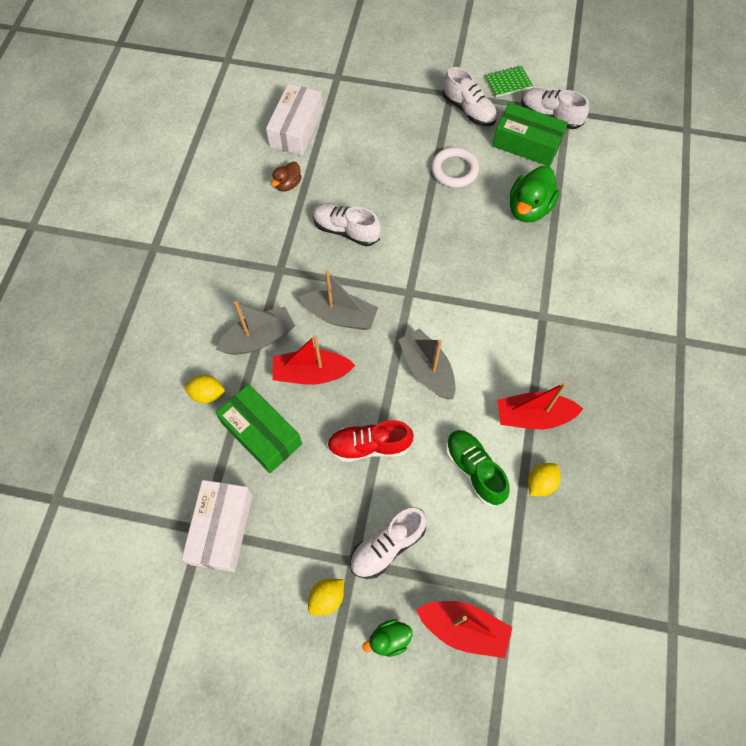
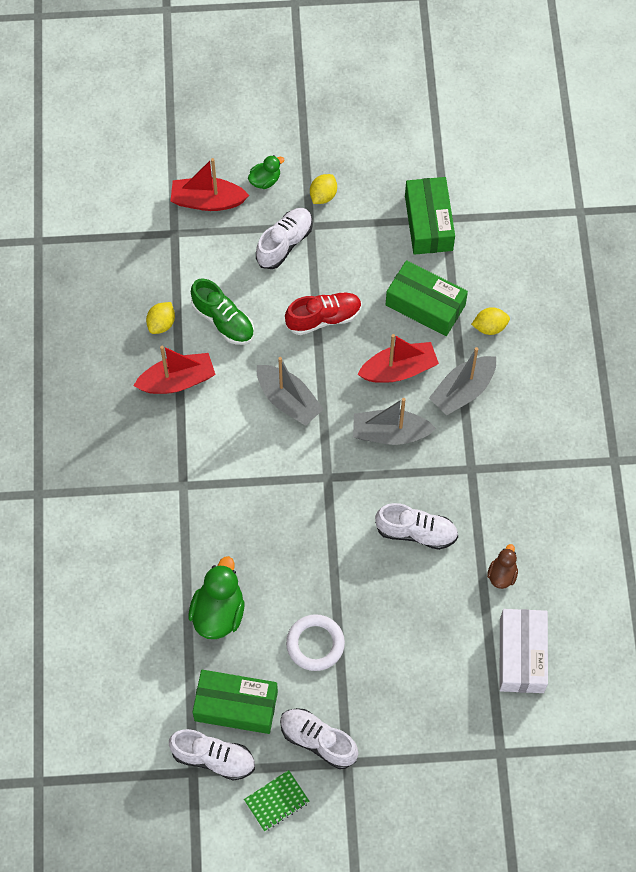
camera: 165 degrees right, 0 degrees up
white box [182,480,253,572] -> green box [405,177,455,255]

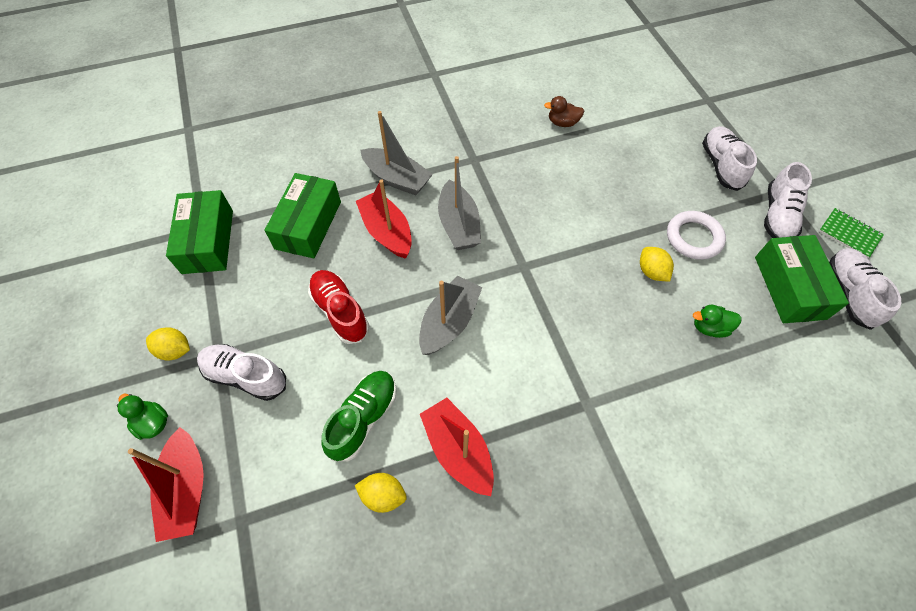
camera: 105 degrees left, 5 degrees down
green duck [189,556,244,639] -> green duck [693,305,742,338], size x0.56
white shoe [375,503,458,550] -> white shoe moved to [702,126,757,191]
green box [405,177,455,255] -> green box turned 75 degrees counterclockwise [166,190,233,274]
yellow lemon [471,307,510,335] -> yellow lemon moved to [640,247,674,282]
white box [499,609,548,693] -> none

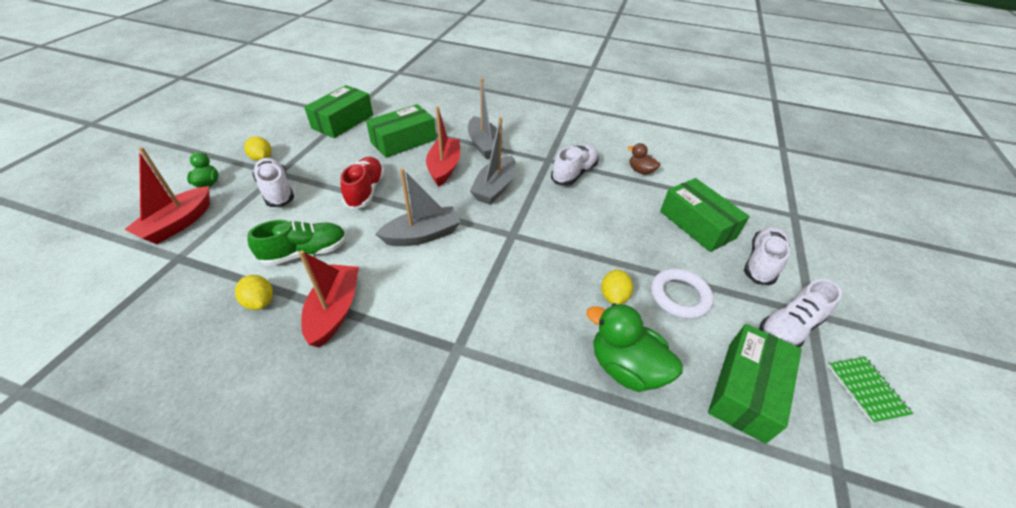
camera: 35 degrees right, 15 degrees down
green duck [693,305,742,338] -> green duck [586,303,683,392], size x1.80
white shoe [829,248,901,330] -> white shoe moved to [551,145,599,186]
none -> green box [660,178,750,252]

